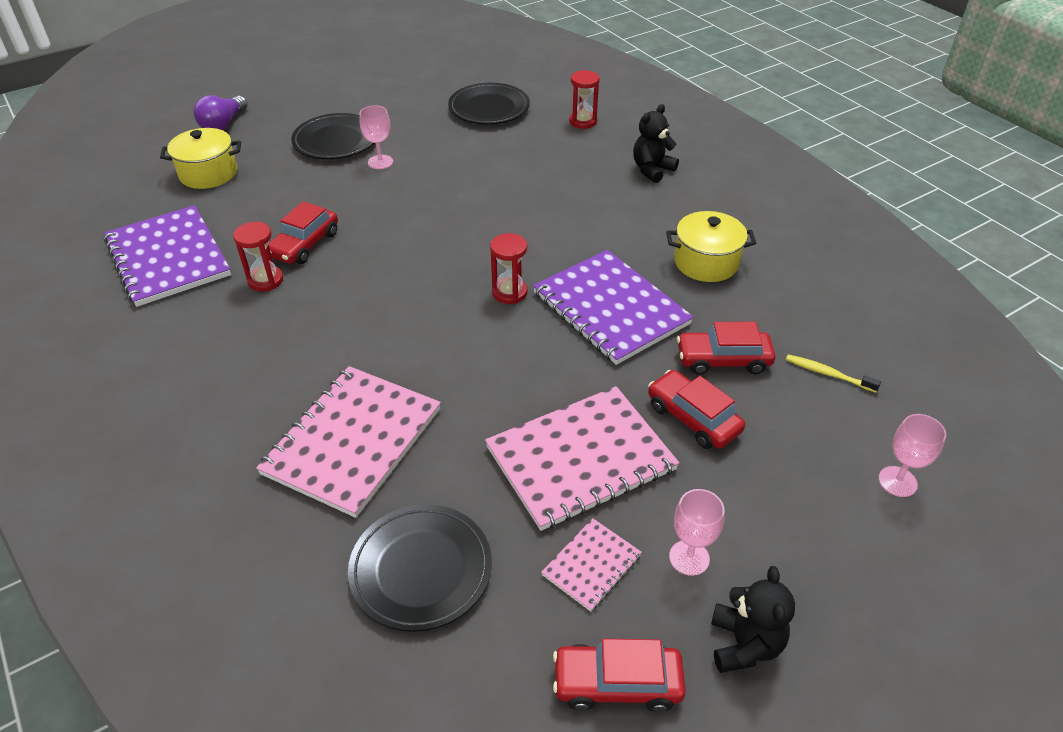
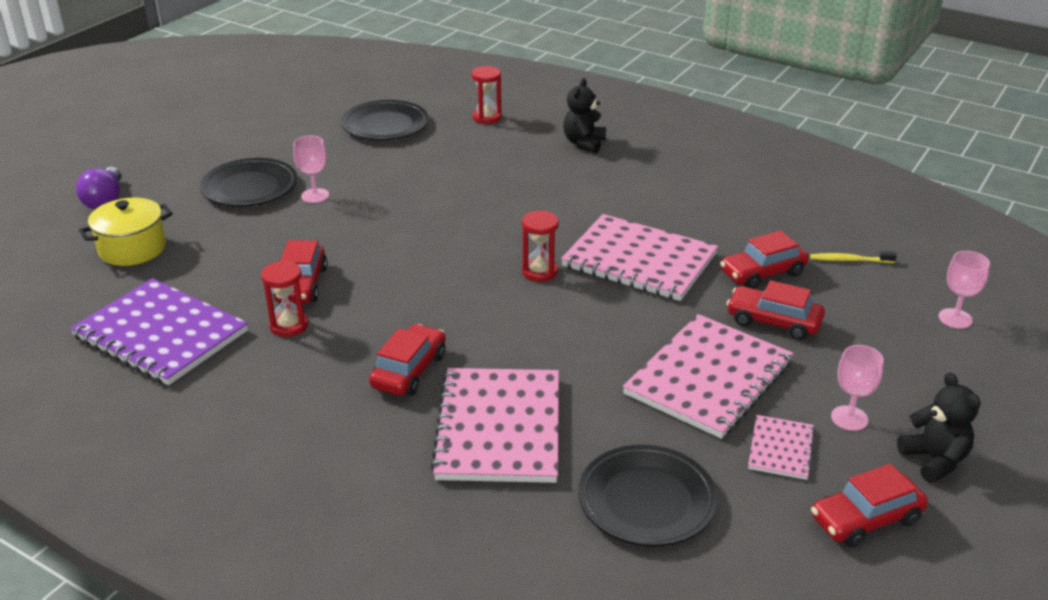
camera: 25 degrees left, 10 degrees down
purple notebook [533,250,694,365] -> pink notebook [561,214,718,301]
yellow pot [666,211,756,282] -> none
none -> red car [369,324,446,396]

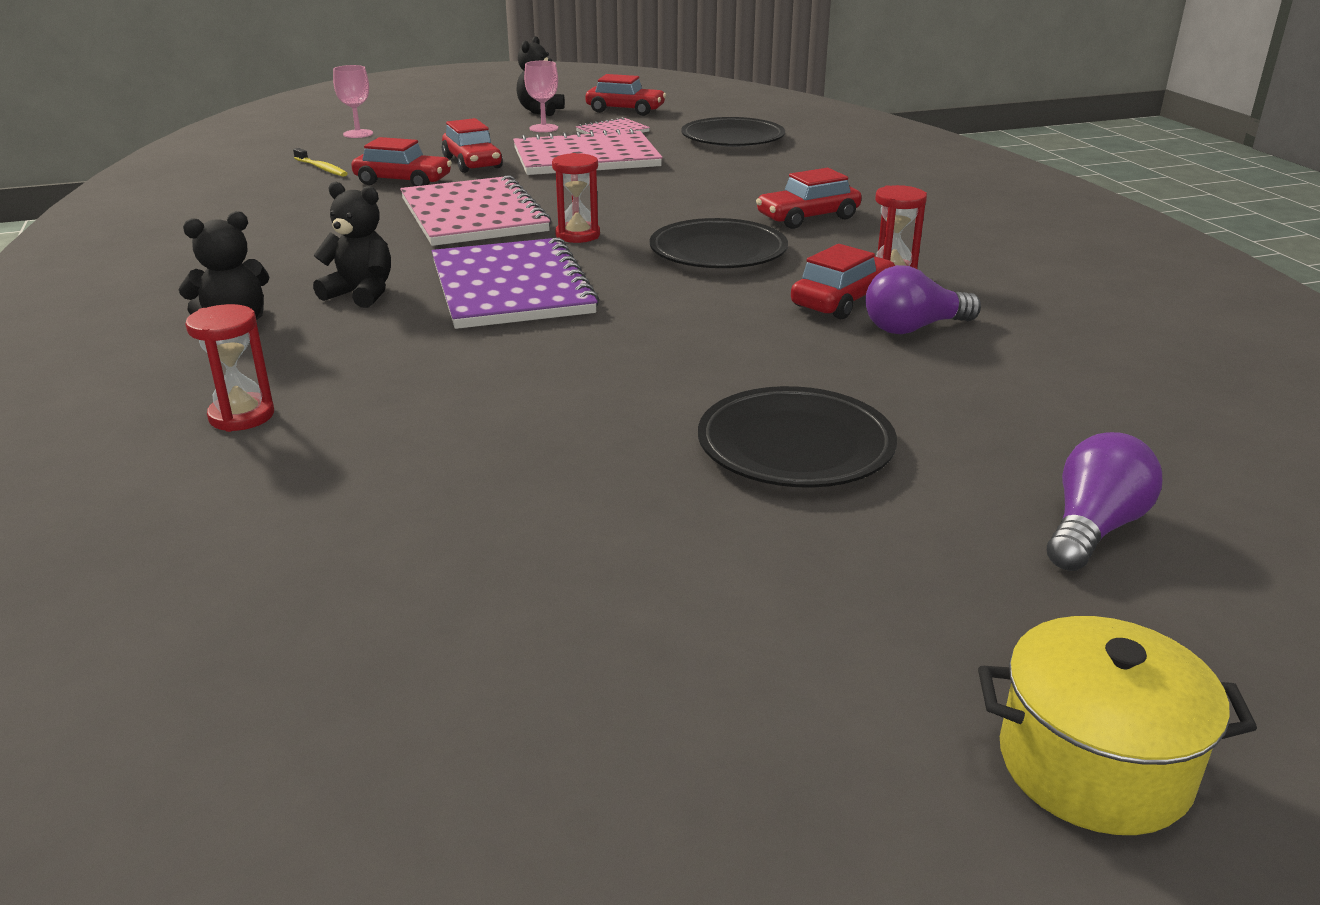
camera: 140 degrees left, 5 degrees down
purple notebook [70,278,248,385] -> purple notebook moved to [432,238,599,329]
yellow pot [79,197,173,266] -> yellow pot moved to [978,616,1257,835]
pink goblet [293,136,329,203] -> none
black plate [341,100,429,140] -> black plate moved to [650,218,788,268]
pink notebook [430,368,559,483] -> none
none -> black teddy bear [313,182,391,308]
none -> purple light bulb [865,265,981,334]

